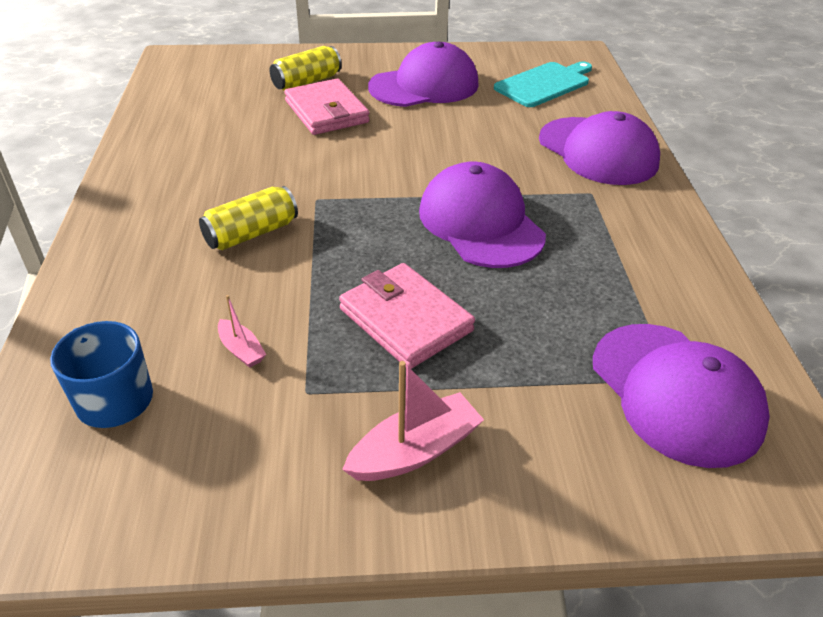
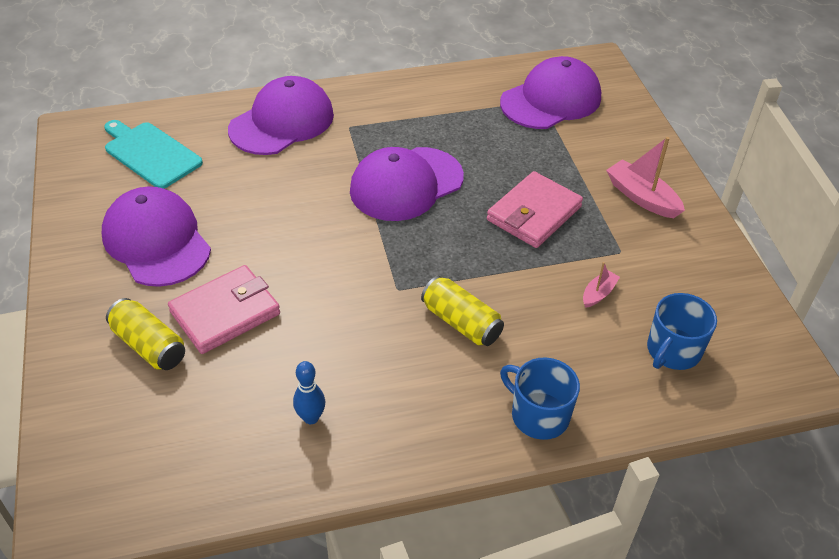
camera: 100 degrees left, 5 degrees up
none -> blue bowling pin [293,361,325,424]
none -> blue mug [500,357,580,440]

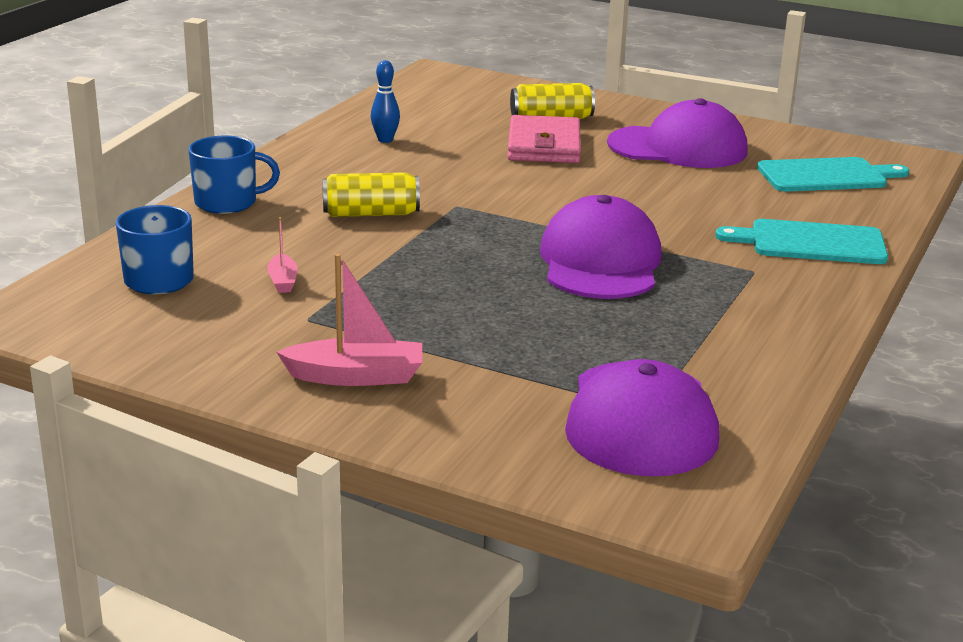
camera: 130 degrees right, 20 degrees down
purple cap [228,76,334,155] -> turquoise cutting board [715,219,888,264]
pink wallet [487,171,583,248] -> none

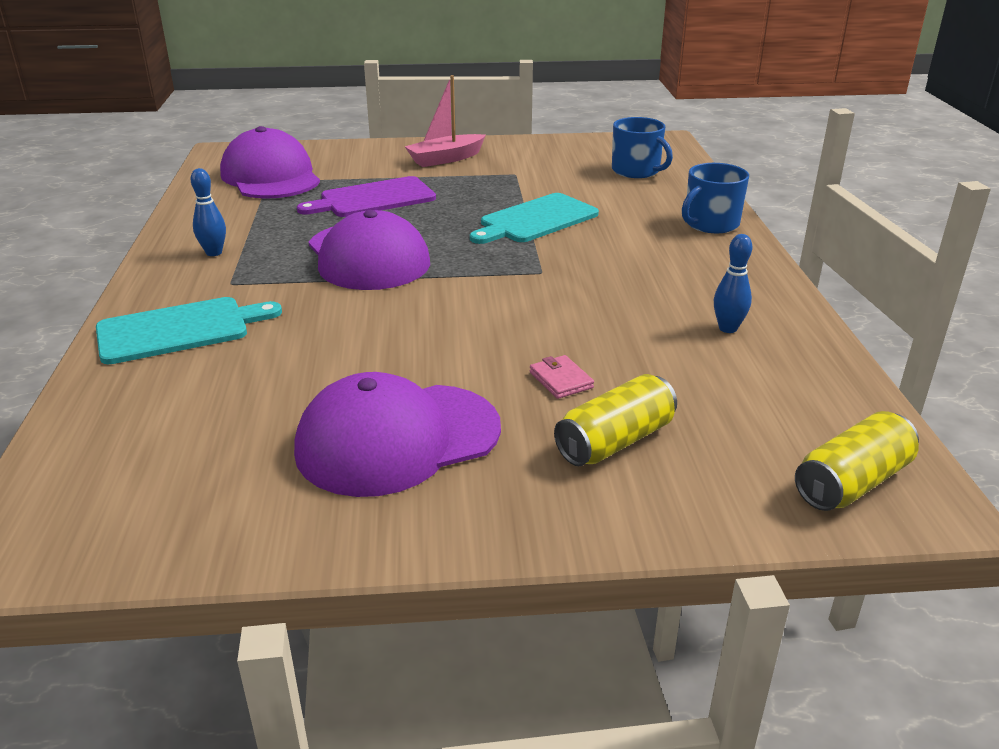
camera: 150 degrees right, 5 degrees up
pink boat [267,217,298,293] -> none
yellow can [322,172,420,217] -> yellow can moved to [795,411,919,511]
pink wallet [507,115,581,163] -> pink wallet [530,355,594,399], size x0.45
turquoise cutting board [757,157,909,192] -> turquoise cutting board moved to [470,193,599,244]
none -> blue bowling pin [191,168,226,256]
none -> purple cutting board [297,176,436,217]

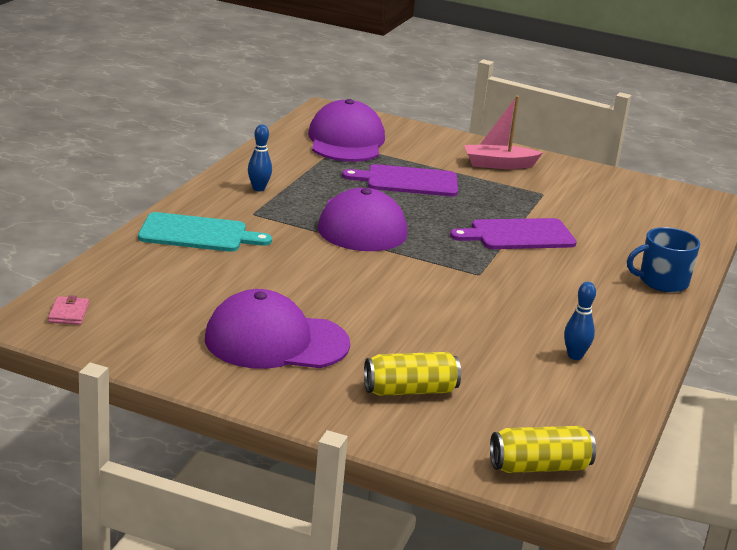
camera: 25 degrees right, 5 degrees down
turquoise cutting board [470,193,599,244] -> purple cutting board [450,218,577,249]
pink wallet [530,355,594,399] -> pink wallet moved to [48,295,89,325]
blue mug [612,117,673,178] -> none

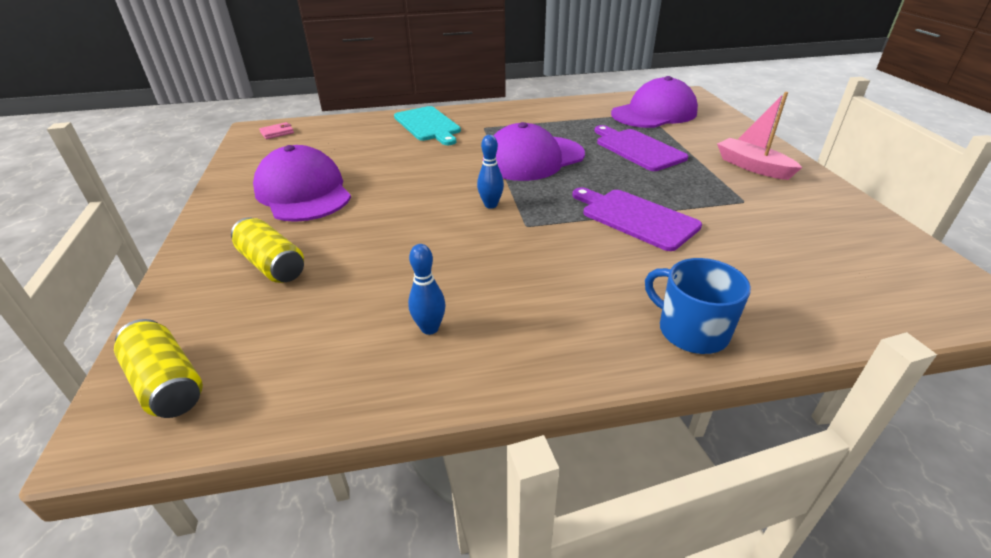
camera: 60 degrees right, 10 degrees up
blue bowling pin [248,124,272,191] -> blue bowling pin moved to [477,135,504,209]

